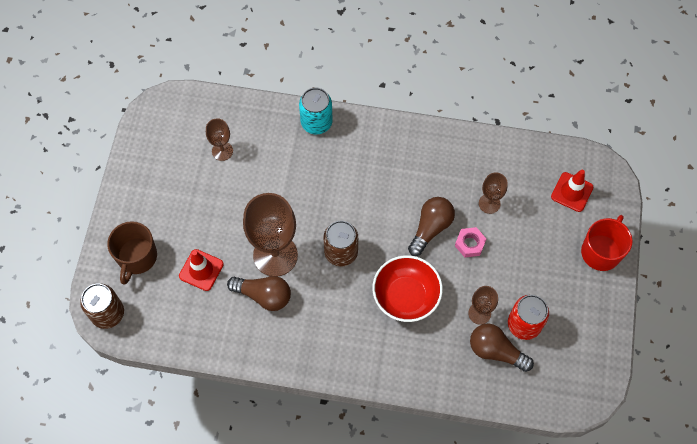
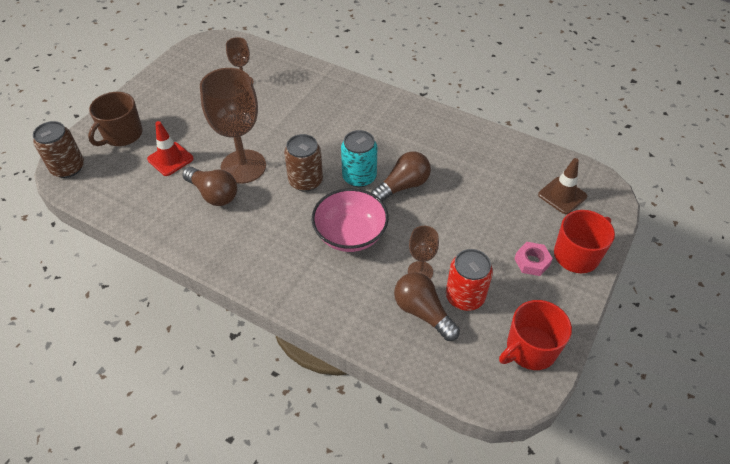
camera: 20 degrees right, 15 degrees down
turquoise can [299,88,332,134] -> turquoise can moved to [341,130,377,187]
red bowl [372,255,443,322] -> pink bowl [312,188,389,252]
pink nut [455,227,486,257] -> pink nut moved to [514,242,553,276]
brown goblet [479,172,508,214] -> none
red traffic cone [551,170,593,212] -> brown traffic cone [538,158,587,214]
none -> red mug [499,300,572,370]

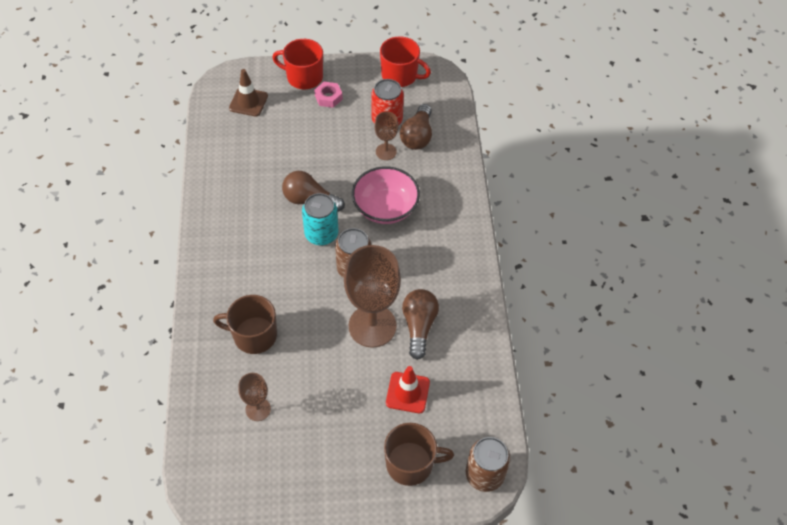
camera: 125 degrees left, 5 degrees up
none -> brown mug [213,295,277,354]

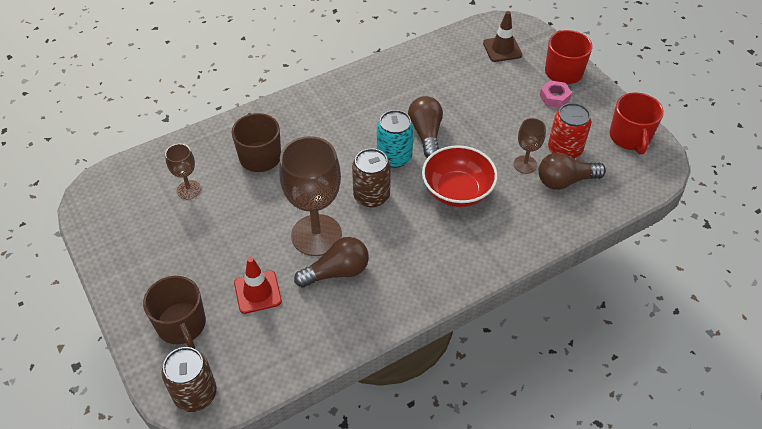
camera: 65 degrees right, 5 degrees down
pink bowl [352,166,420,224] -> red bowl [422,145,498,207]

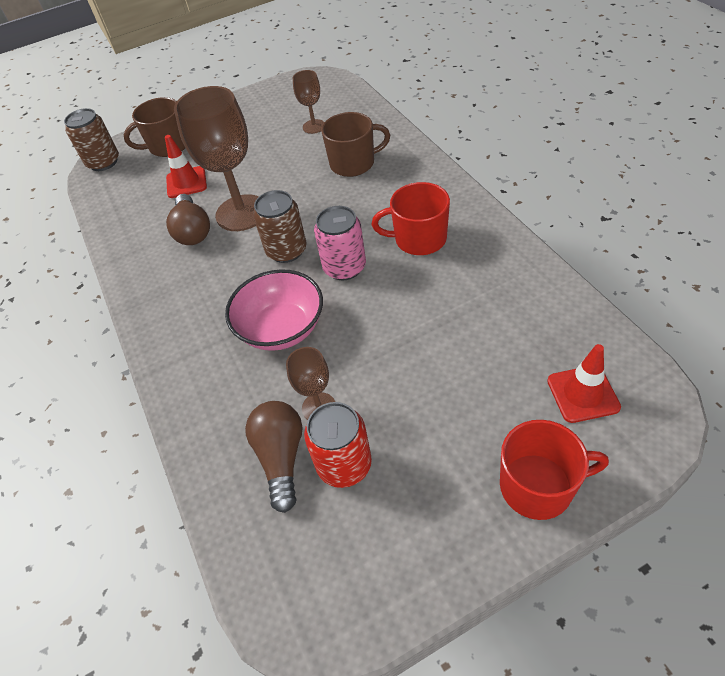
camera: 100 degrees right, 0 degrees up
turquoise can [377,110,414,168] -> pink can [314,206,366,281]
brown light bulb [408,96,443,158] -> none
red bowl [422,145,498,207] -> pink bowl [225,269,323,351]
brown traffic cone [483,11,522,62] -> red traffic cone [547,344,621,423]
pink nut [539,80,572,108] -> none
red mug [610,92,664,154] -> red mug moved to [372,182,450,255]

